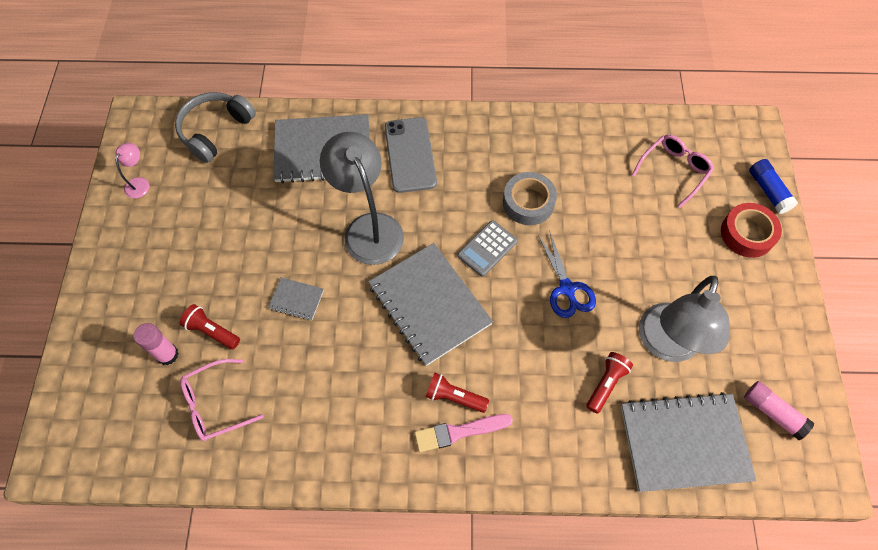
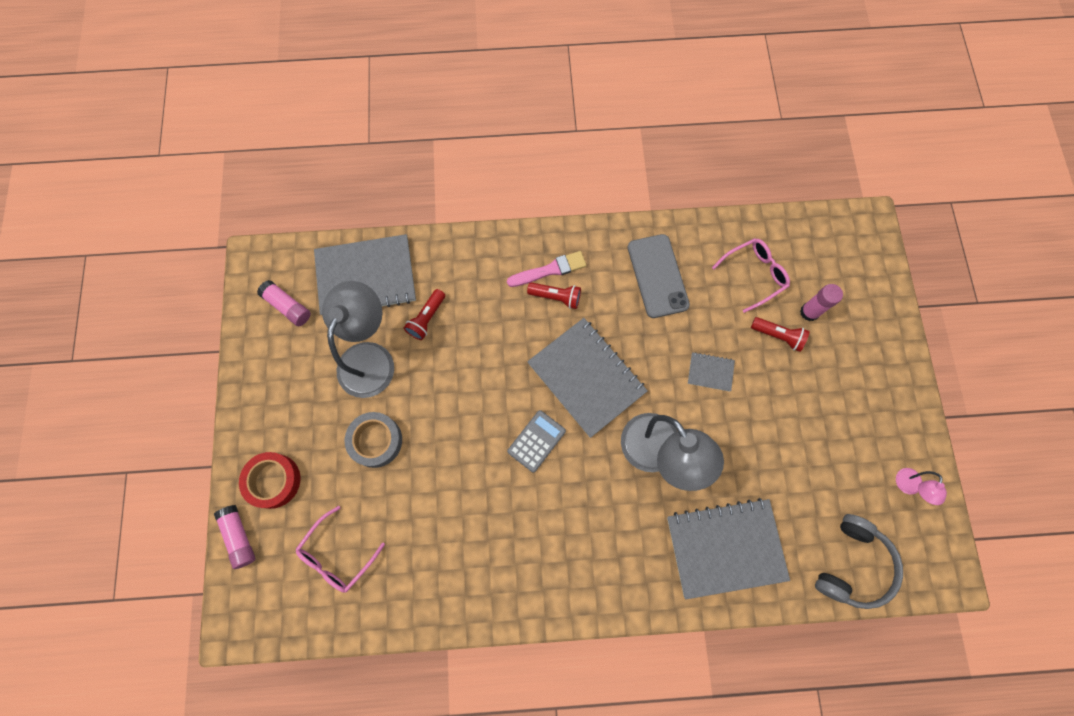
camera: 175 degrees right, 10 degrees up
grey phone [385,117,437,193] -> grey phone moved to [628,234,690,318]
grey tape [503,172,557,225] -> grey tape moved to [345,412,402,468]
blue scissors [538,233,596,318] -> none
blue glue stick [749,159,798,214] -> pink glue stick [214,505,255,569]

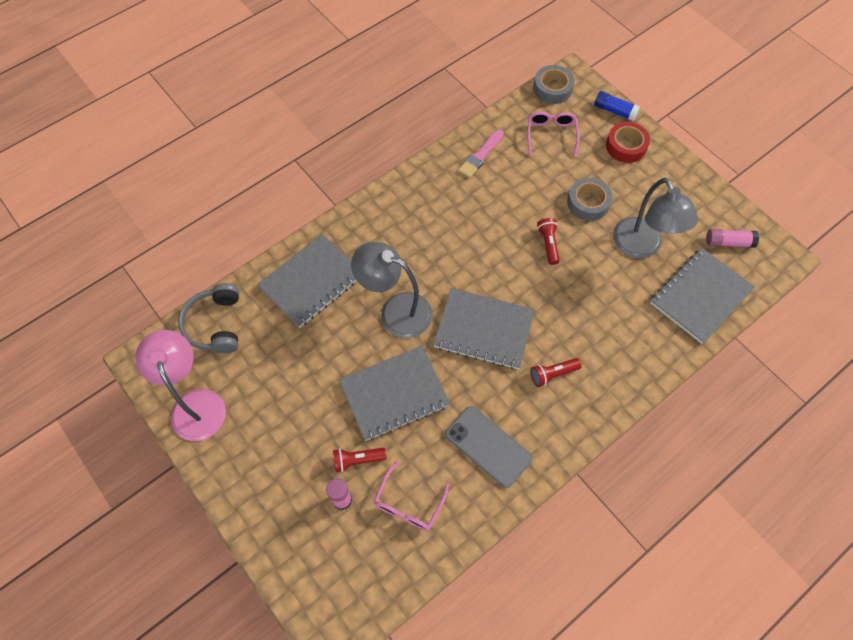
camera: 145 degrees right, 10 degrees down
pink glue stick [214,505,255,569] -> blue glue stick [594,91,640,121]
red flashlight [404,289,445,340] -> red flashlight moved to [537,218,560,265]
pink brush [507,251,587,287] -> pink brush moved to [458,130,504,178]
grey calculator [507,410,566,472] -> none
grey notebook [688,352,735,392] -> grey notebook [339,346,450,441], size x2.27
pink lamp [896,468,947,505] -> pink lamp [135,330,226,441], size x2.29
none -> grey tape [533,65,574,104]

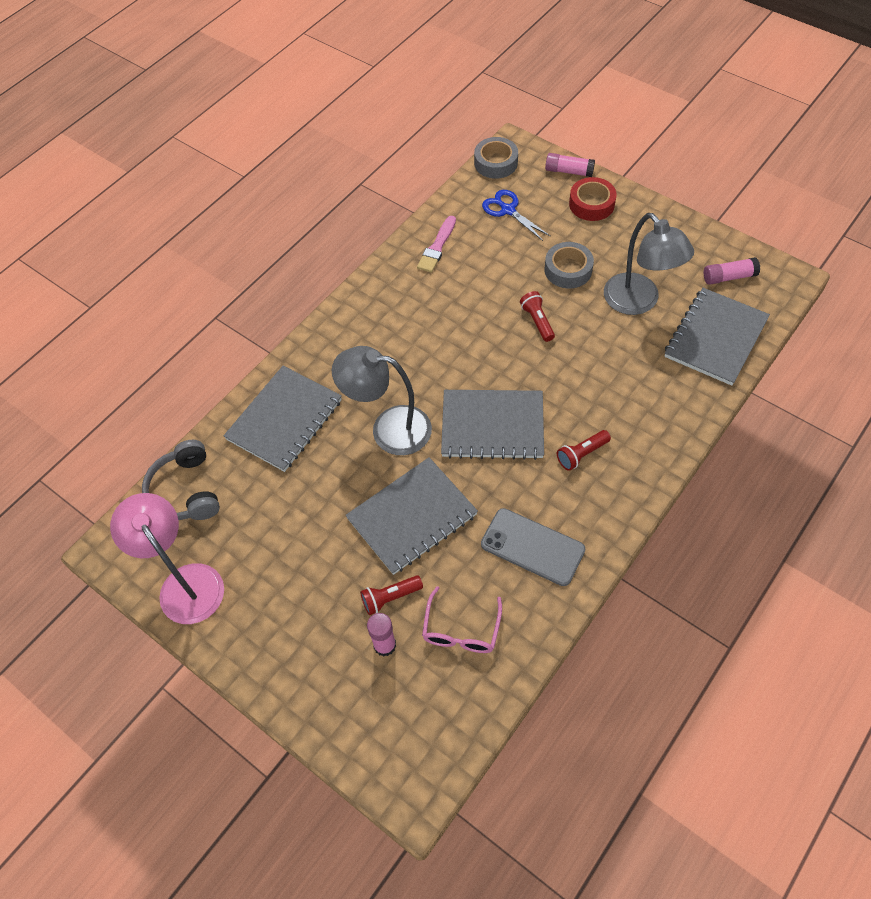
camera: 10 degrees left, 5 degrees down
pink glasses [527,112,579,157] -> blue scissors [482,190,551,241]
blue glue stick [594,91,640,121] -> pink glue stick [545,153,595,177]

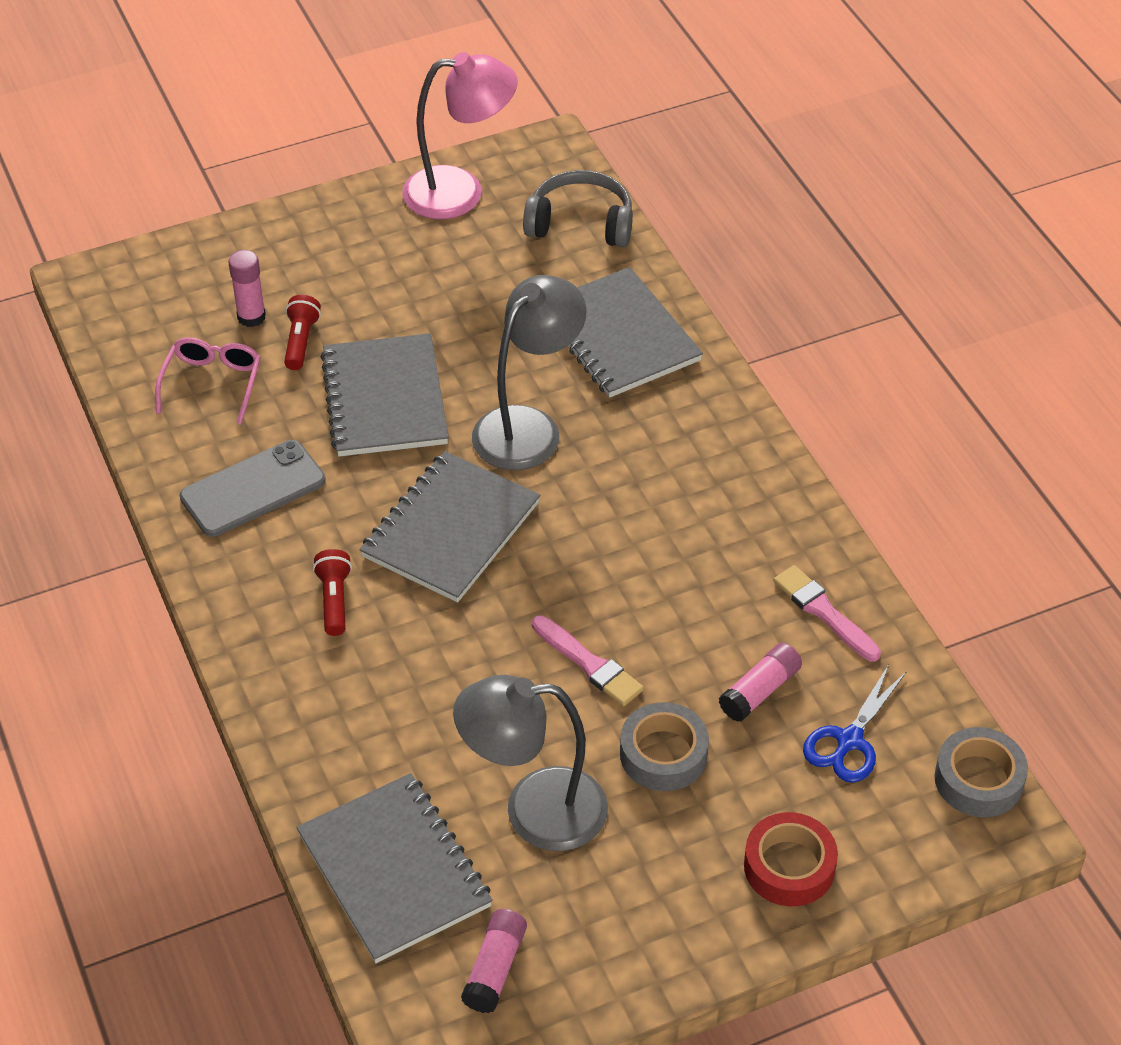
camera: 115 degrees right, 10 degrees down
pink glasses [422,586,502,653] -> pink glasses turned 60 degrees clockwise [155,337,261,424]
blue scissors [482,190,551,241] -> blue scissors turned 135 degrees clockwise [803,664,907,783]
red flashlight [520,291,555,342] -> pink brush [532,615,644,706]
pink glue stick [545,153,595,177] -> pink glue stick moved to [719,643,802,722]

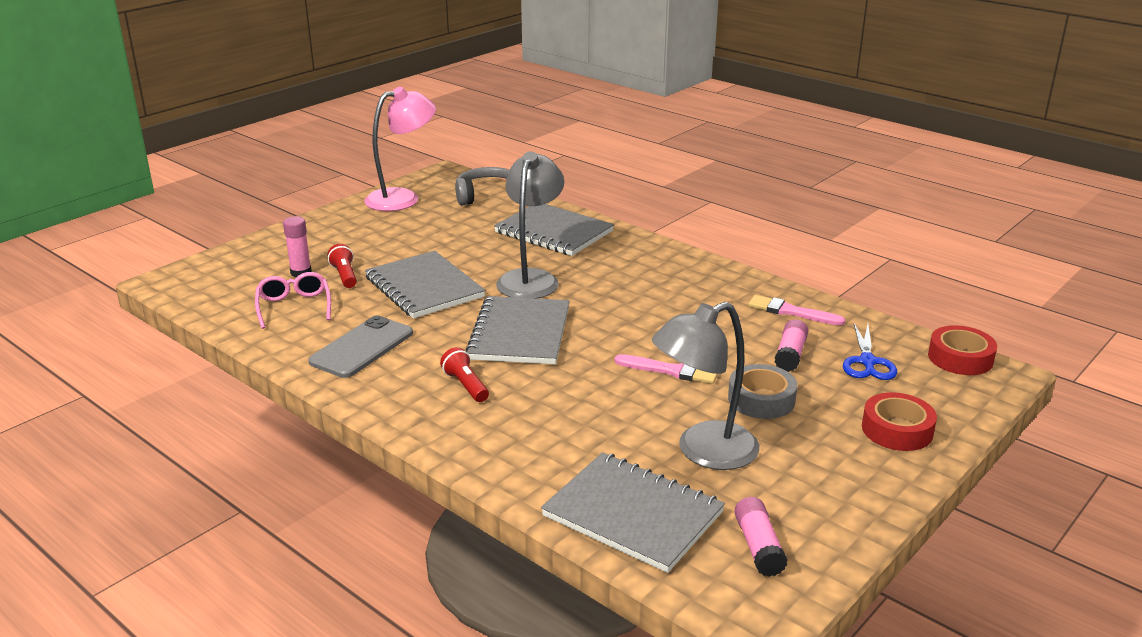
camera: 25 degrees left, 20 degrees down
grey tape [934,727,1028,817] -> red tape [928,325,997,375]

